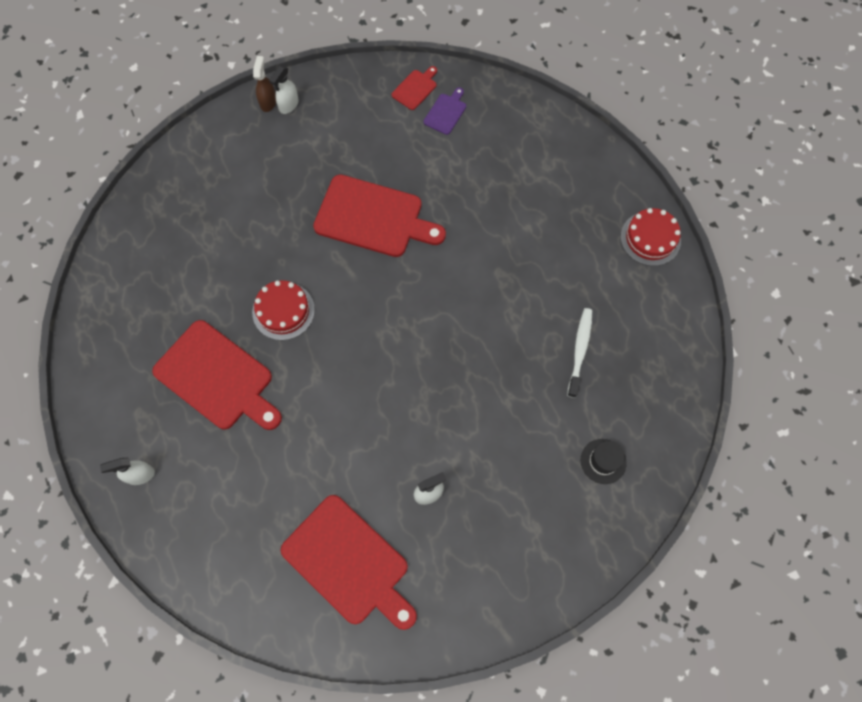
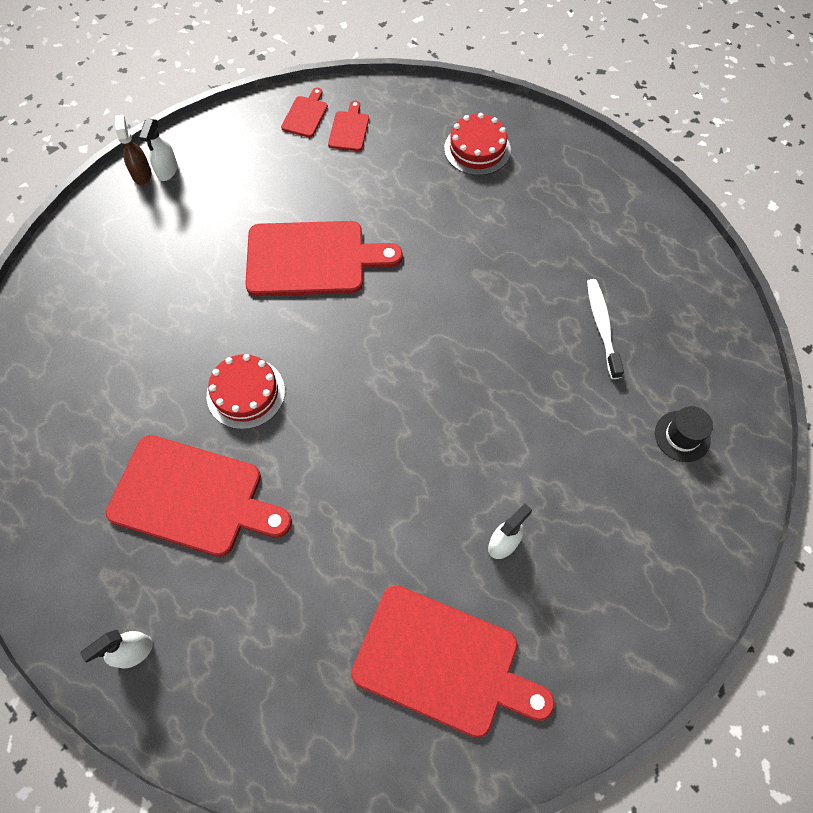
camera: 20 degrees left, 5 degrees down
purple cutting board [424,87,466,135] -> red cutting board [328,100,369,151]
red cake [621,208,681,266] -> red cake moved to [444,113,511,175]

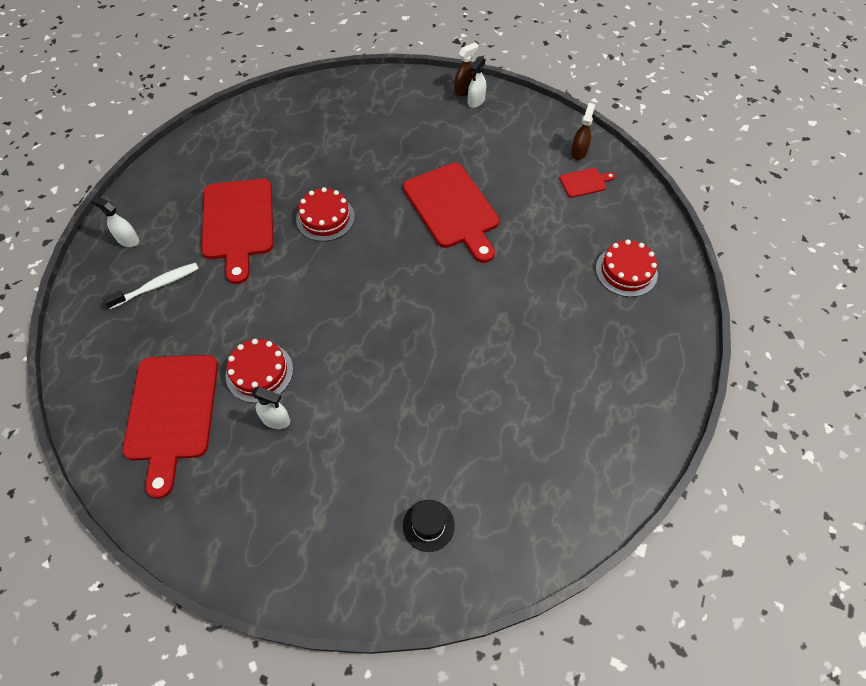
camera: 65 degrees right, 5 degrees down
white spray bottle [139,119,178,181] -> white spray bottle turned 45 degrees counterclockwise [468,56,486,108]
red cutting board [281,88,328,137] -> brown spray bottle [571,103,595,160]
white toothbrush [587,279,624,379] -> white toothbrush moved to [103,262,199,309]
none -> red cake [226,339,293,403]

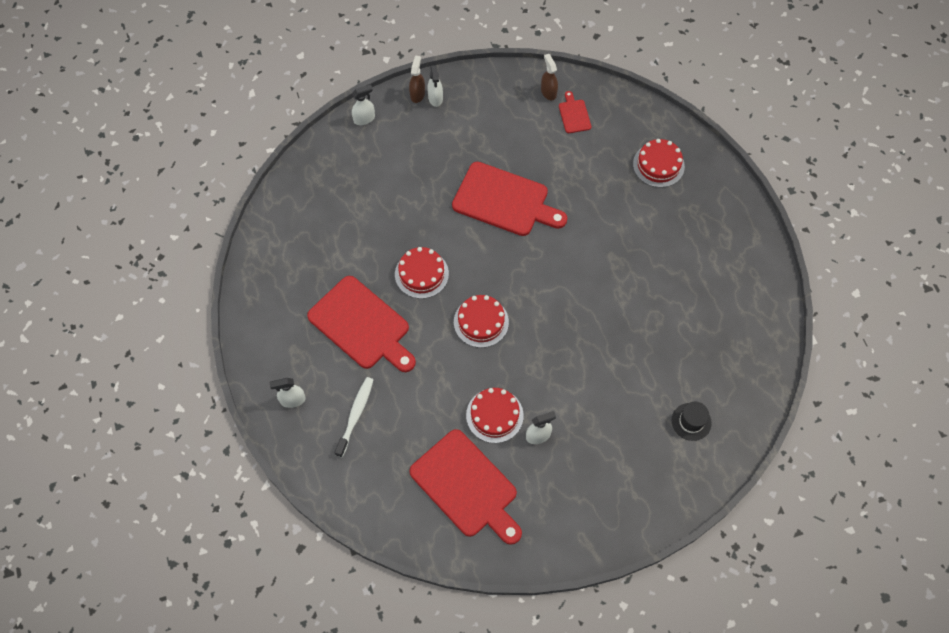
camera: 40 degrees left, 5 degrees up
red cutting board [559,168,615,198] -> red cutting board turned 45 degrees counterclockwise [559,91,591,133]
none -> white spray bottle [352,84,375,125]
none -> red cake [454,295,509,348]

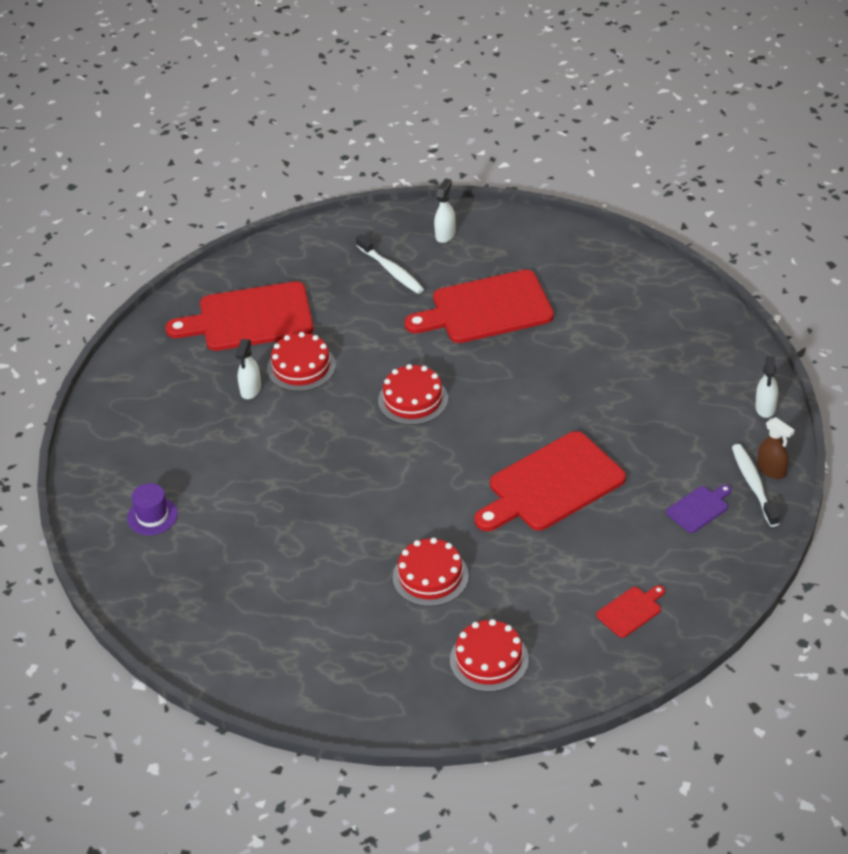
camera: 125 degrees right, 20 degrees down
red cake [395,247,449,299] -> red cake moved to [393,538,469,607]
white spray bottle [427,65,443,107] -> white toothbrush [732,444,780,527]
brown spray bottle [541,54,558,100] -> none
red cutting board [559,91,591,133] -> red cutting board turned 60 degrees counterclockwise [596,585,665,638]
black hat [672,402,712,441] -> purple hat [127,483,178,535]
none -> purple cutting board [666,485,732,533]

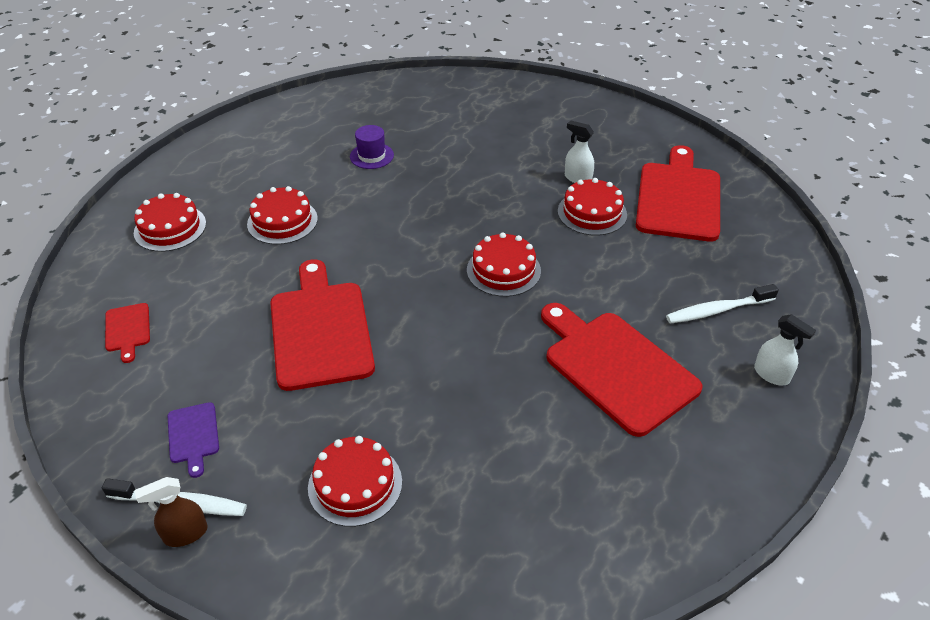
camera: 110 degrees right, 0 degrees up
purple hat [127,483,178,535] -> purple hat moved to [350,125,394,169]
red cutting board [404,269,554,343] -> red cutting board turned 45 degrees counterclockwise [541,303,703,437]
white spray bottle [755,356,778,418] -> none
none -> red cake [308,436,402,527]

